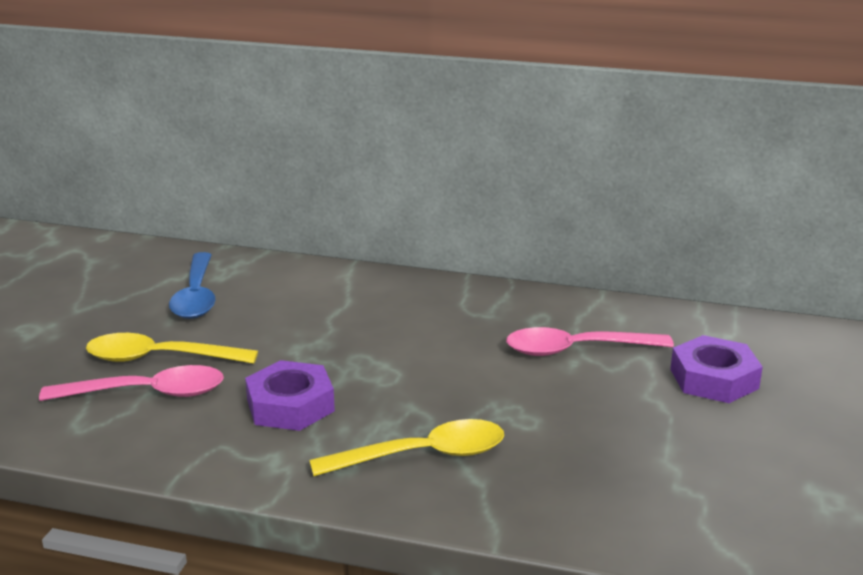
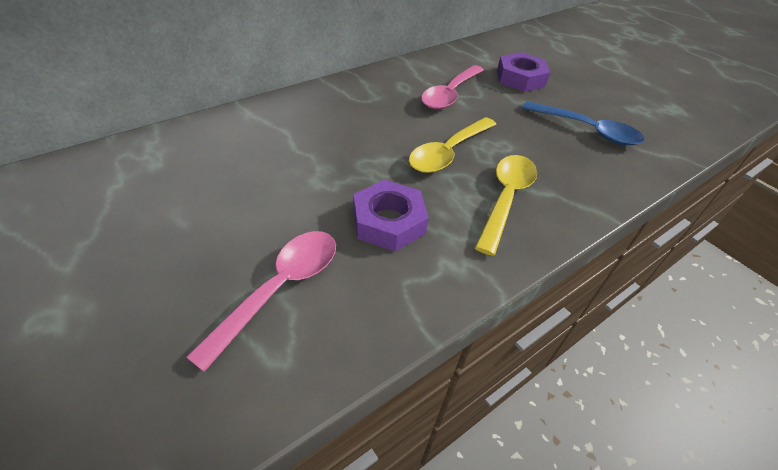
camera: 55 degrees left, 20 degrees up
yellow spoon [86,333,258,364] -> yellow spoon moved to [409,117,496,173]
blue spoon [169,252,216,319] -> blue spoon moved to [522,101,645,145]

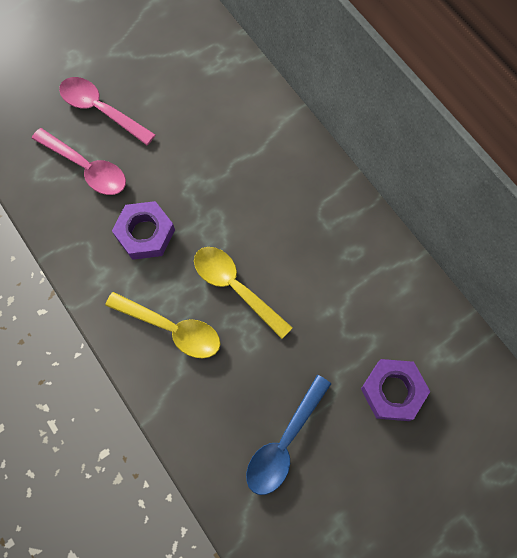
camera: 95 degrees right, 25 degrees up
pink spoon [421,65,484,109] -> pink spoon moved to [59,77,155,145]

